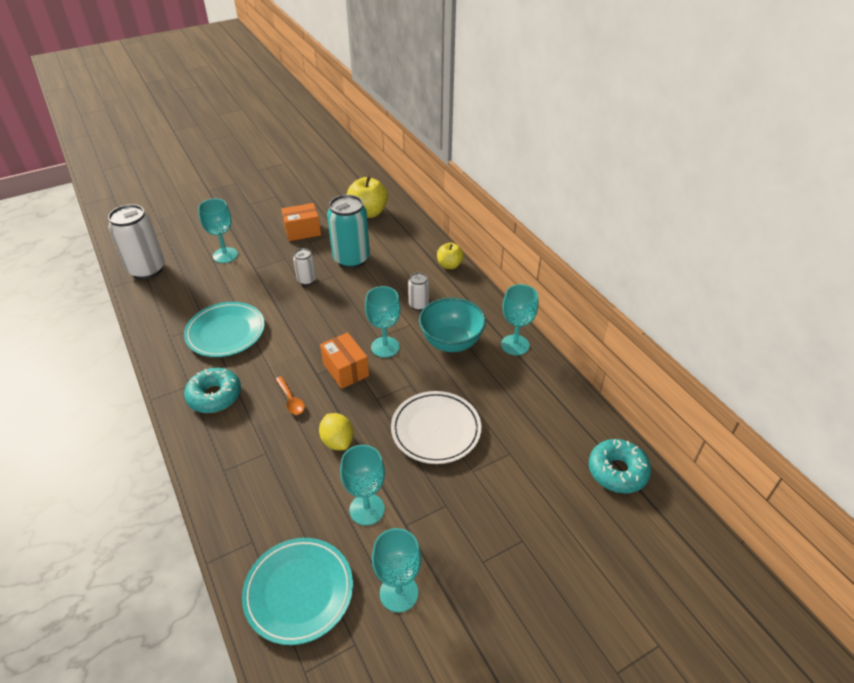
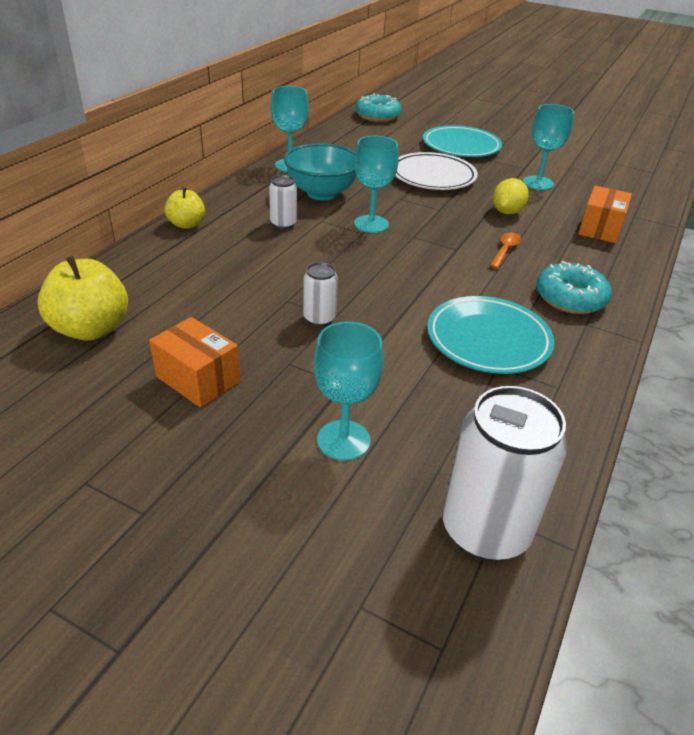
camera: 125 degrees left, 5 degrees down
turquoise plate [242,538,353,645] -> turquoise plate moved to [423,125,502,157]
orange box [320,332,369,389] -> orange box moved to [578,186,632,243]
turquoise can [327,195,370,269] -> none
turquoise goblet [372,528,421,613] -> none

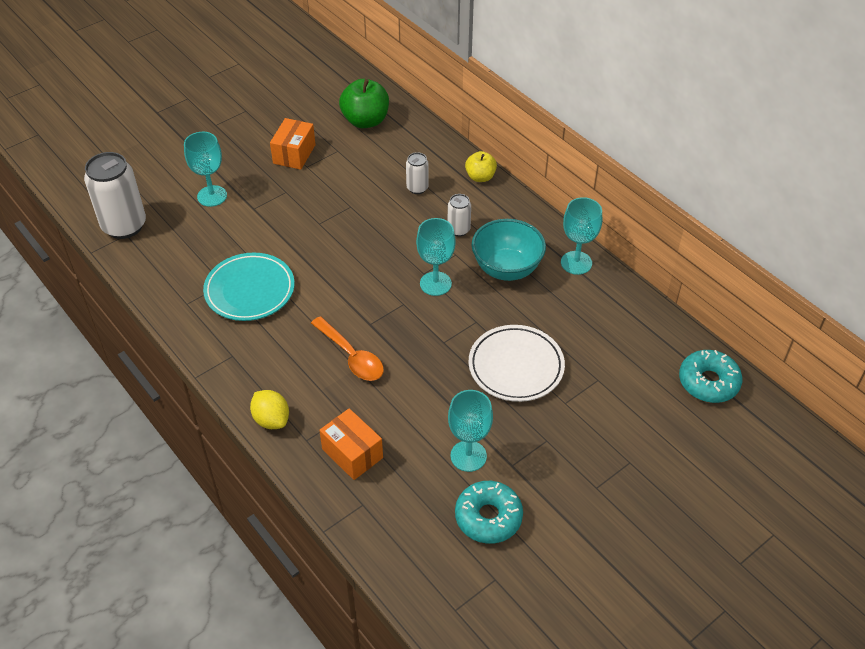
camera: 115 degrees right, 10 degrees up
yellow apple [38,256,128,341] -> green apple [339,79,389,128]
orange box [149,317,240,408] -> orange box turned 45 degrees counterclockwise [270,118,316,170]
white can [303,262,338,327] -> white can moved to [406,152,429,194]
turquoise plate [423,125,502,157] -> none
orange spoon [490,233,521,269] -> orange spoon [311,316,384,381], size x1.64
yellow lemon [493,178,529,215] -> yellow lemon moved to [250,390,289,429]
turquoise donut [536,261,612,314] -> turquoise donut moved to [455,481,523,544]

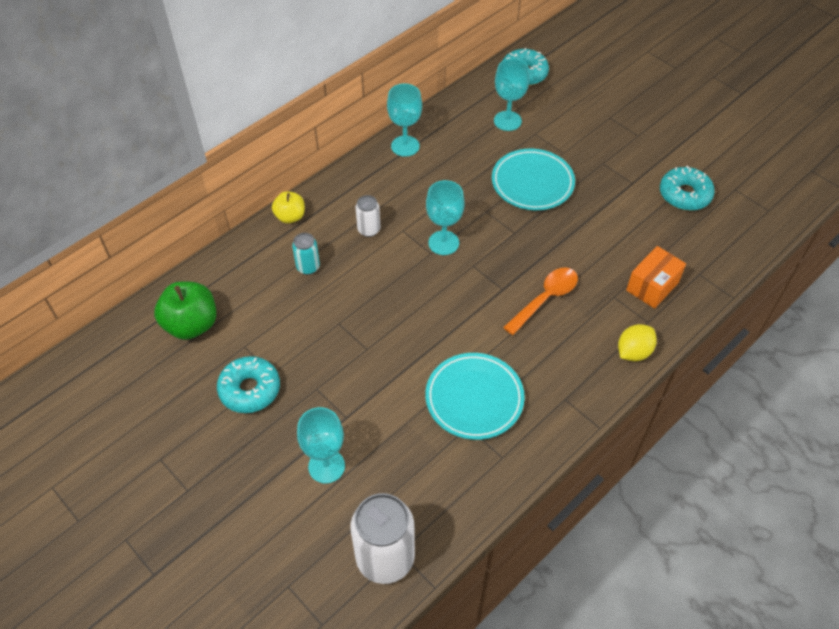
camera: 95 degrees left, 5 degrees up
orange box [270,118,316,170] -> turquoise donut [217,356,280,413]
white can [406,152,429,194] -> turquoise can [292,233,320,275]
turquoise goblet [448,390,493,472] -> turquoise goblet moved to [494,59,530,131]
white plate [468,325,565,402] -> turquoise plate [492,149,575,210]
turquoise bowl [472,219,546,281] -> none

